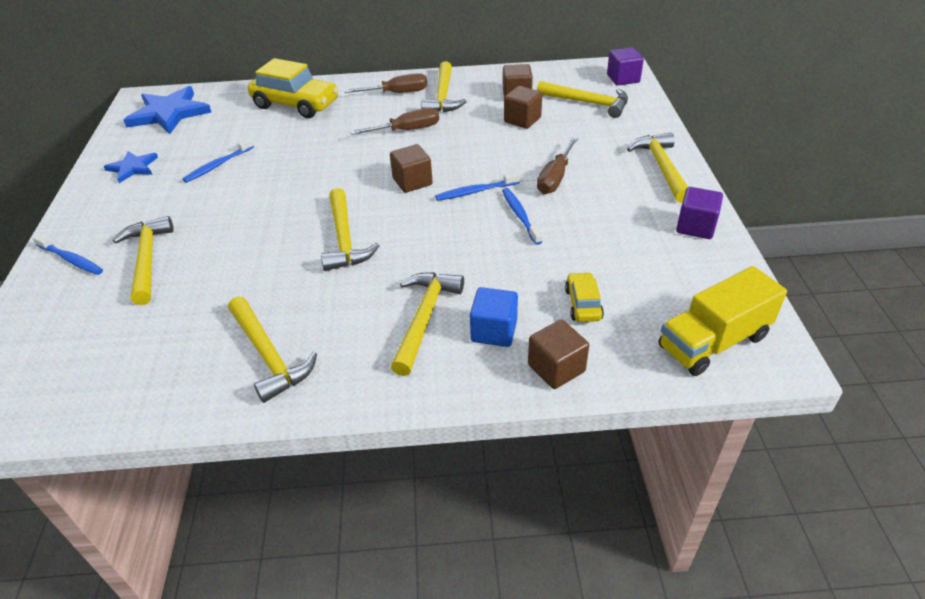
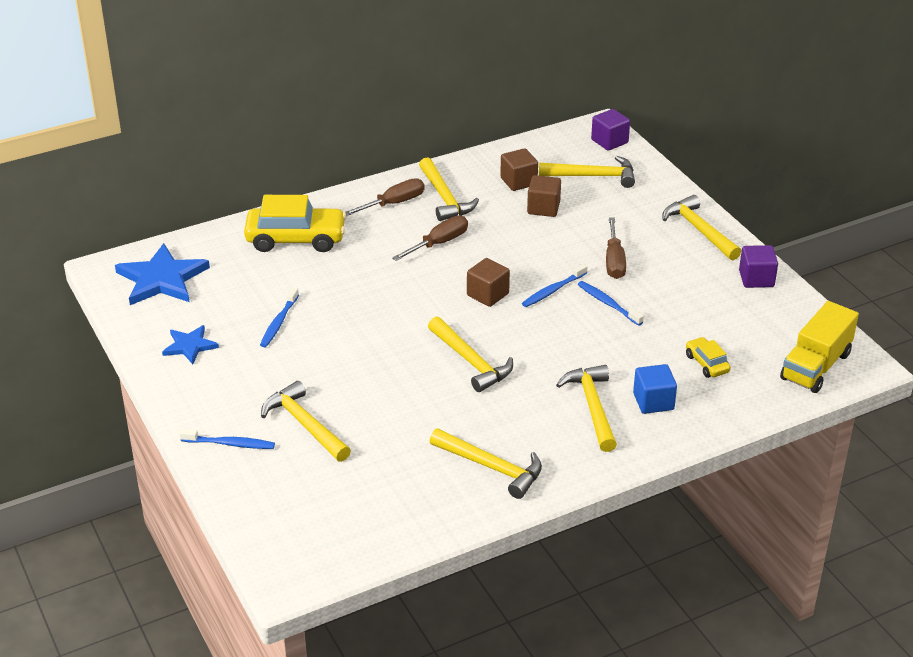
camera: 25 degrees left, 5 degrees down
brown cube [528,319,589,389] -> none

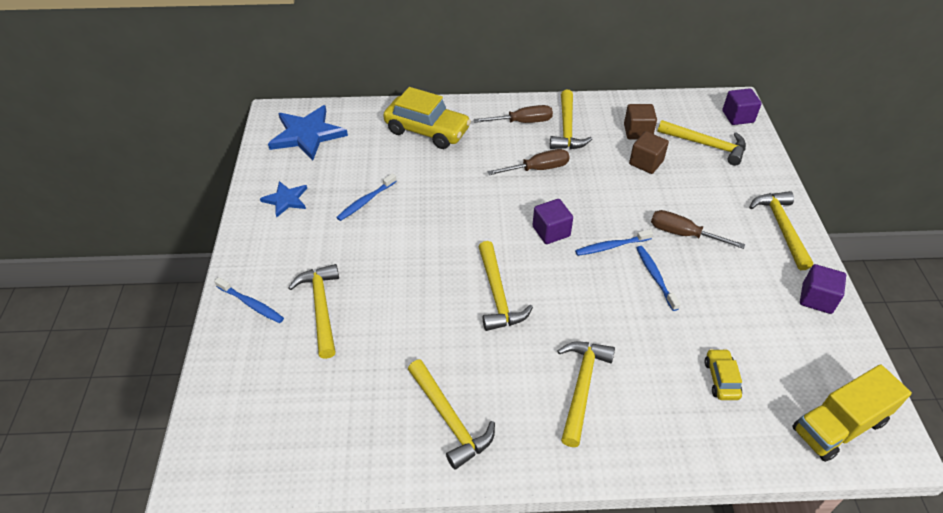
camera: 25 degrees right, 10 degrees up
brown cube [467,258,510,307] -> purple cube [533,199,573,244]
brown screwdriver [606,218,626,279] -> brown screwdriver turned 90 degrees clockwise [651,210,745,249]
blue cube [633,364,677,414] -> none

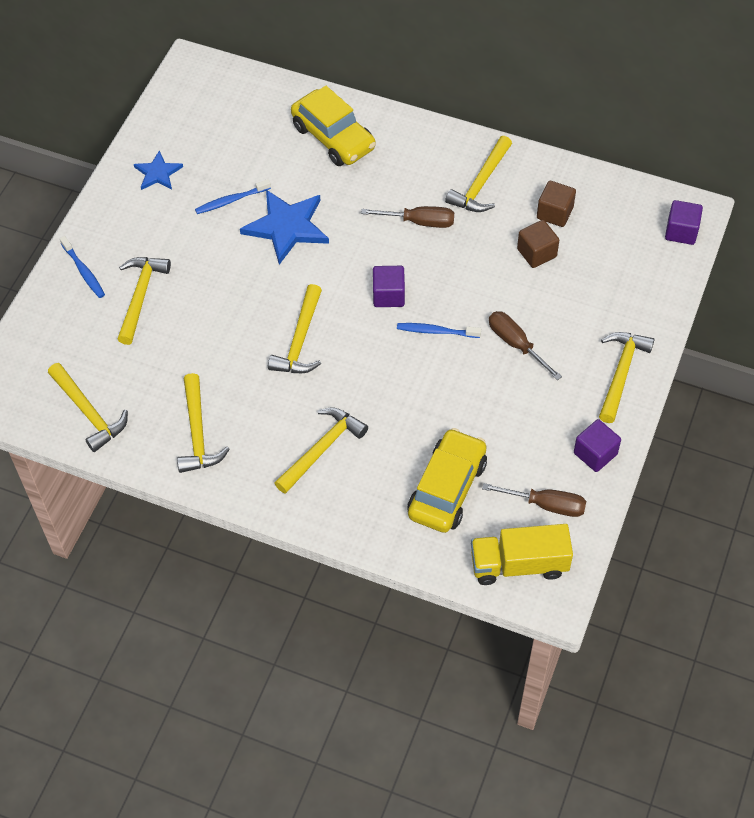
camera: 25 degrees right, 10 degrees up
blue star [268,105,348,161] -> blue star moved to [240,190,329,265]
brown screwdriver [474,105,553,123] -> brown screwdriver moved to [482,483,586,517]
blue toothbrush [637,246,680,311] -> none
yellow hammer [658,120,746,166] -> yellow hammer moved to [48,363,128,452]
yellow car [705,349,742,400] -> yellow car [407,428,487,533], size x2.03

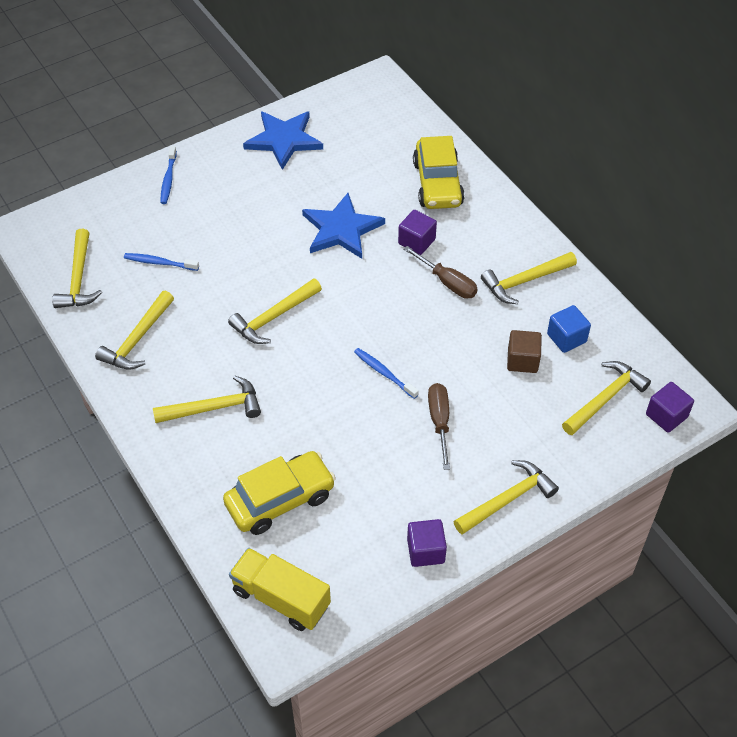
camera: 35 degrees right, 5 degrees down
yellow hammer [117,257,171,345] -> yellow hammer moved to [562,361,651,435]
blue star [134,150,183,190] -> blue star [243,111,323,170], size x1.77
blue toothbrush [195,179,271,214] -> blue toothbrush moved to [124,253,199,271]
purple cube [373,266,405,307] -> purple cube moved to [398,210,437,255]
brown screwdriver [482,483,586,517] -> none
brown cube [537,181,576,227] -> blue cube [547,305,591,353]

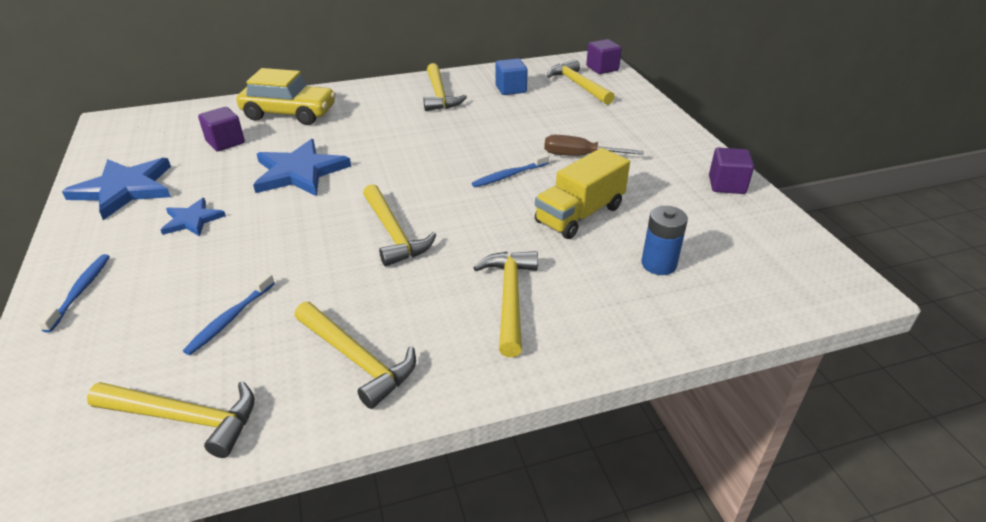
camera: 75 degrees left, 15 degrees down
blue toothbrush [160,146,177,204] -> blue toothbrush turned 105 degrees counterclockwise [37,254,110,333]
yellow car [223,451,336,535] -> blue battery [642,206,688,275]
yellow truck [229,548,331,631] -> yellow truck moved to [535,148,630,239]
purple cube [398,210,437,255] -> purple cube moved to [198,107,245,151]
brown screwdriver [403,246,478,299] -> none
yellow hammer [454,460,559,535] -> none
brown cube [507,330,542,373] -> none
none -> blue star [161,198,226,237]

